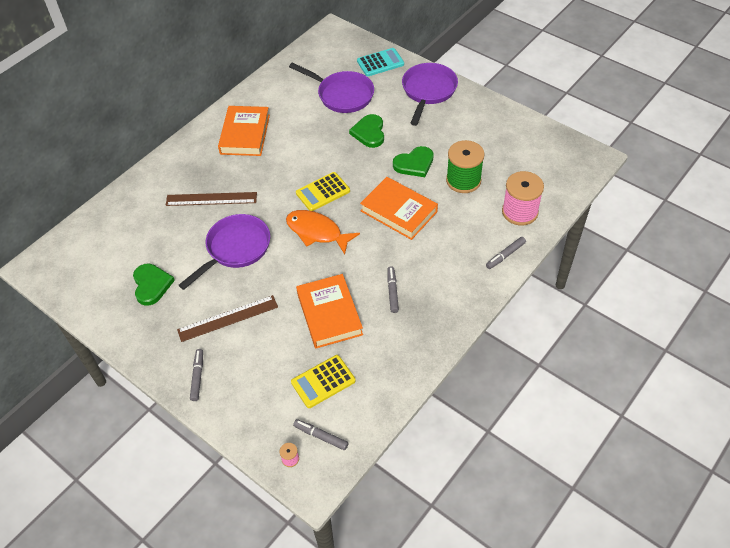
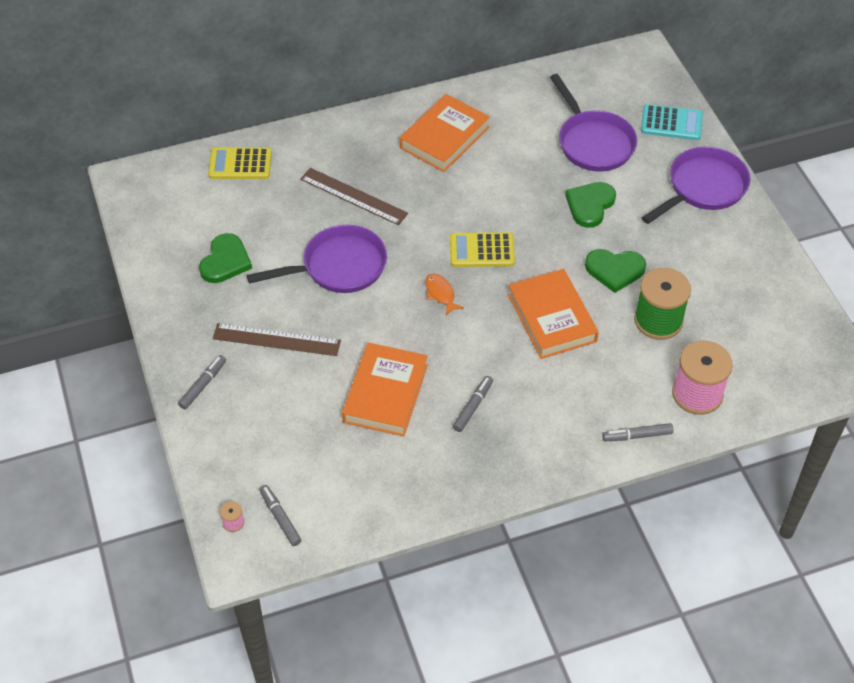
camera: 30 degrees right, 0 degrees up
orange fish [286,210,360,255] -> orange fish [425,274,464,315], size x0.53
yellow calculator [291,355,356,408] -> yellow calculator moved to [208,147,272,179]

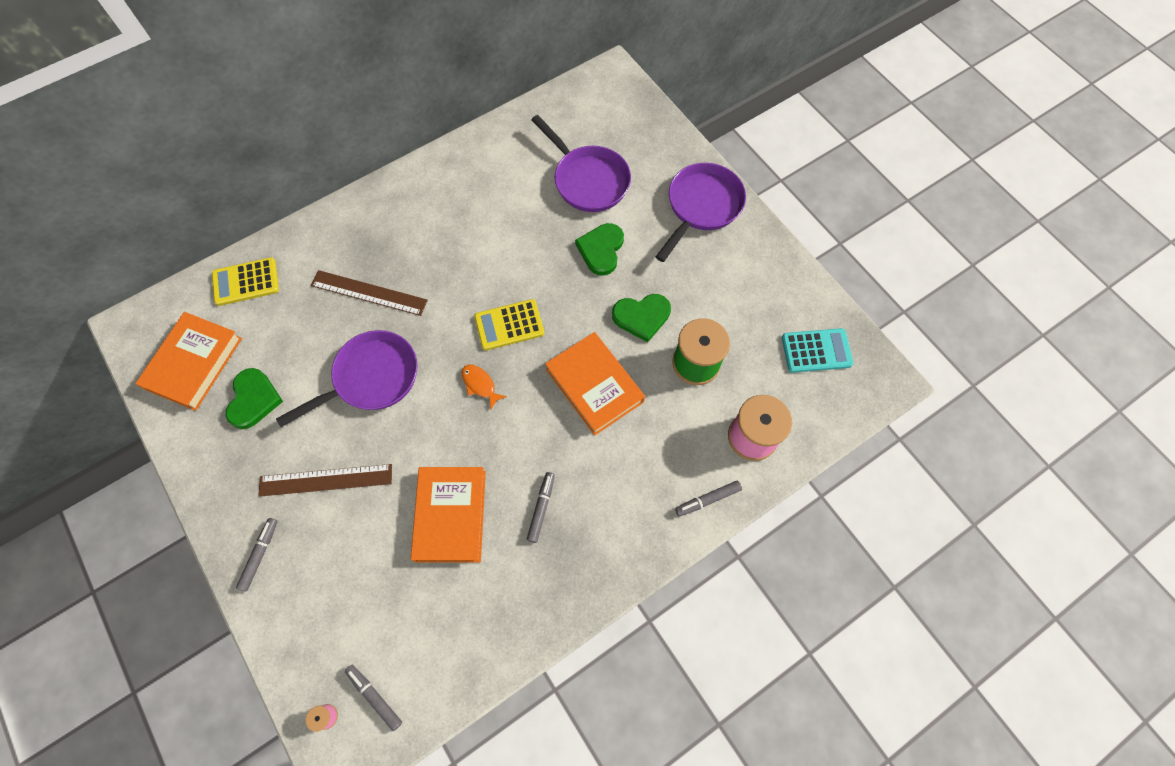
camera: 15 degrees left, 15 degrees up
orange book [400,94,490,172] -> orange book moved to [135,312,242,411]
turquoise calculator [641,104,703,140] -> turquoise calculator moved to [782,328,853,373]

